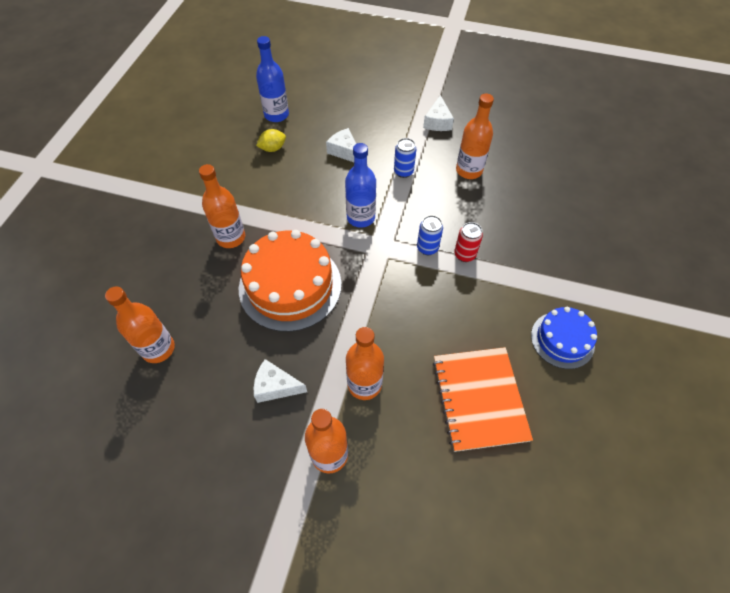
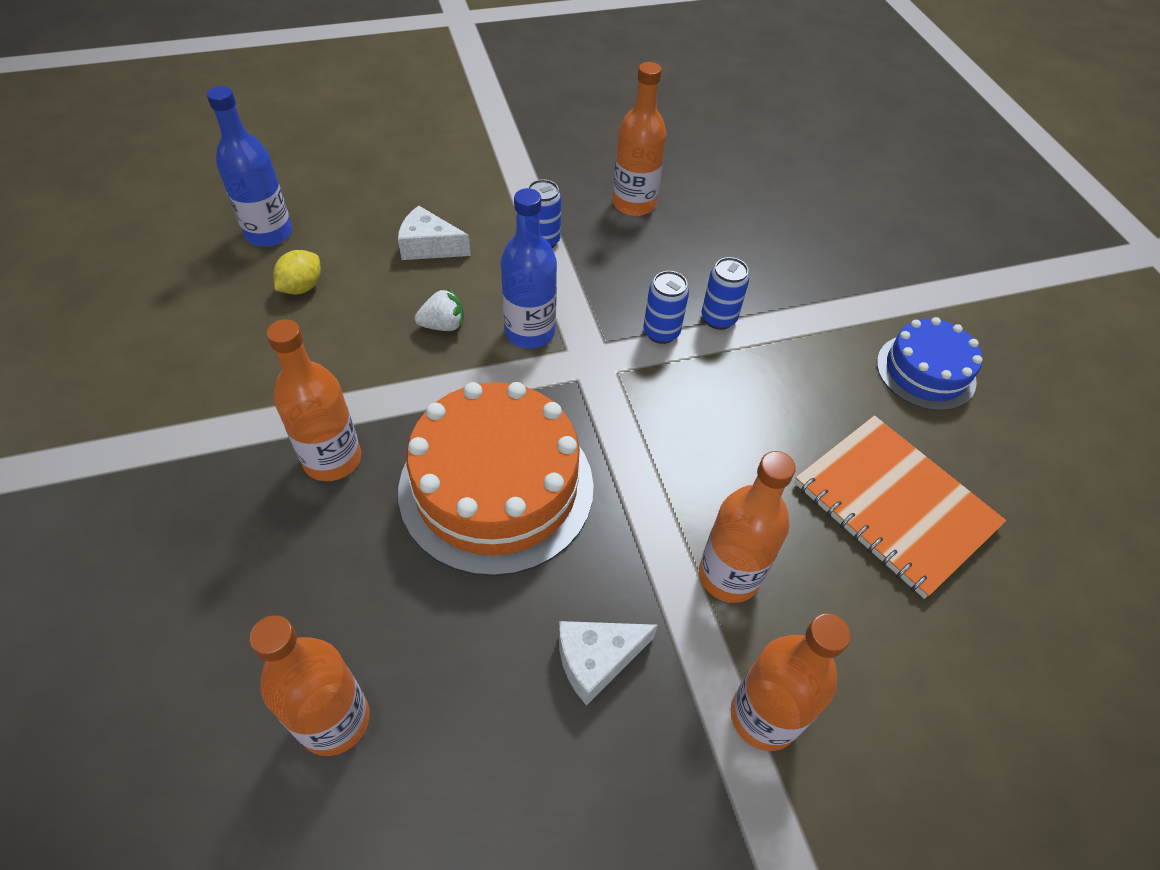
camera: 35 degrees left, 5 degrees down
white cheese [423,95,454,131] -> none
red can [454,222,483,262] -> blue can [701,257,749,330]
none -> white strawberry [415,287,463,331]

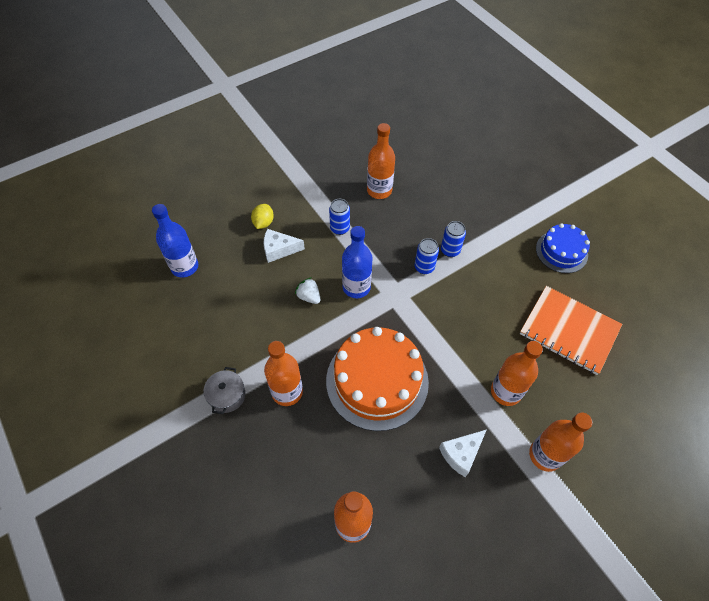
camera: 15 degrees left, 5 degrees up
yellow lemon [273,250,321,294] -> yellow lemon moved to [251,204,274,229]
white strawberry [415,287,463,331] -> white strawberry turned 105 degrees counterclockwise [295,277,320,304]
none -> grey pot [204,367,245,414]

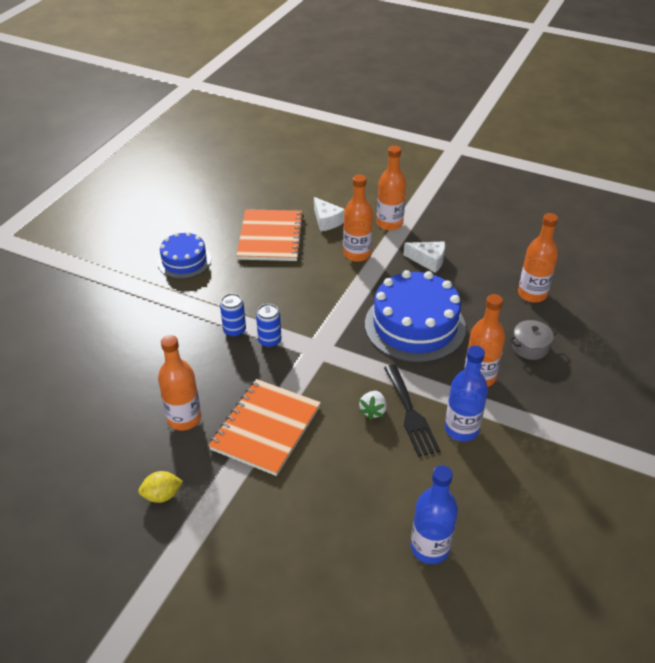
camera: 120 degrees left, 15 degrees down
grey pot [204,367,245,414] -> grey pot moved to [509,320,557,360]
yellow lemon [251,204,274,229] -> yellow lemon moved to [138,471,183,503]
white cheese [264,229,305,263] -> white cheese moved to [314,197,345,232]
orange cake [326,327,429,431] -> blue cake [365,270,466,363]
blue can [329,199,350,235] -> orange notebook [208,379,321,476]
blue bottle [342,226,373,298] -> blue bottle moved to [445,346,488,442]
none -> black fork [384,365,440,457]

